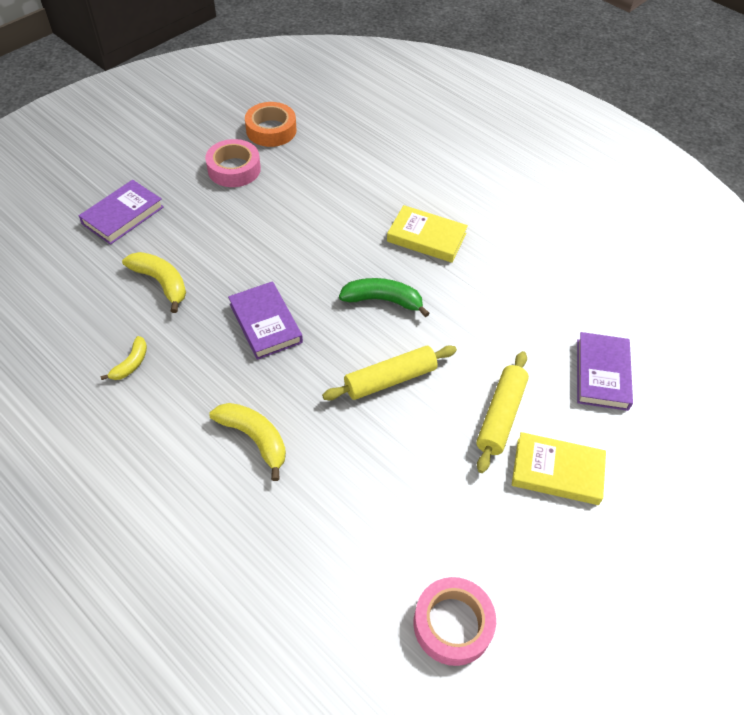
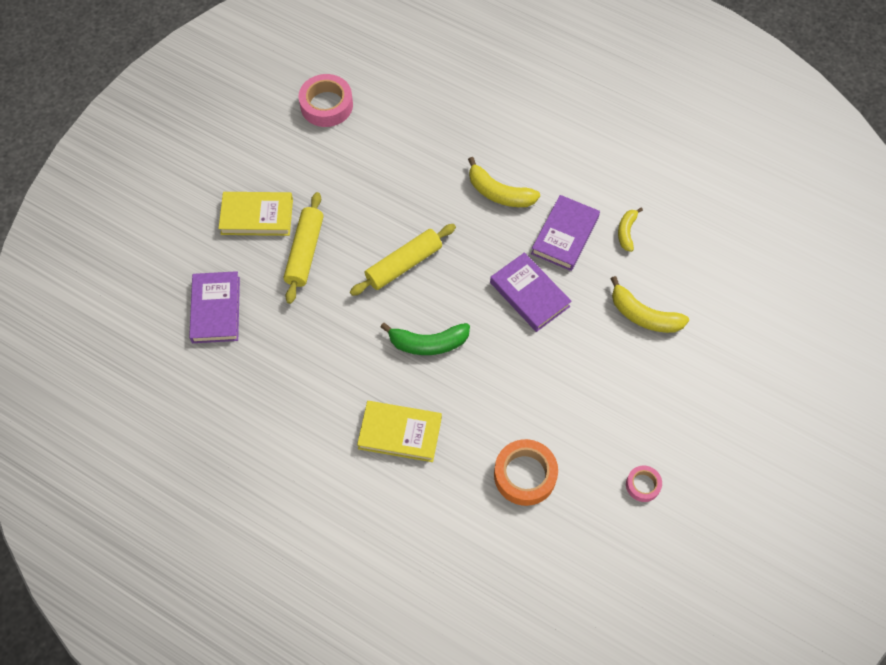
camera: 170 degrees right, 10 degrees up
purple book [79,180,164,245] -> purple book moved to [531,195,600,271]
pink tape [205,139,261,187] -> pink tape [626,465,662,502], size x0.55
orange tape [245,102,297,147] -> orange tape moved to [494,439,558,506]

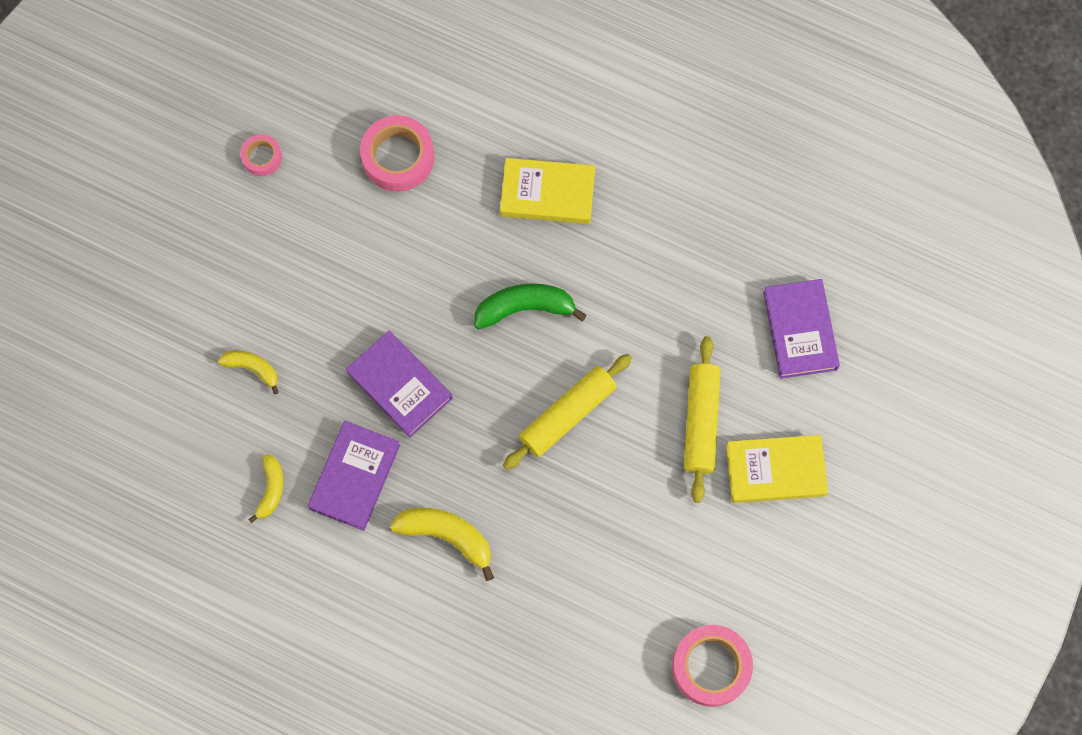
camera: 175 degrees right, 10 degrees up
orange tape [494,439,558,506] -> pink tape [360,115,434,192]
yellow banana [611,276,689,333] -> yellow banana [218,351,279,394], size x0.62

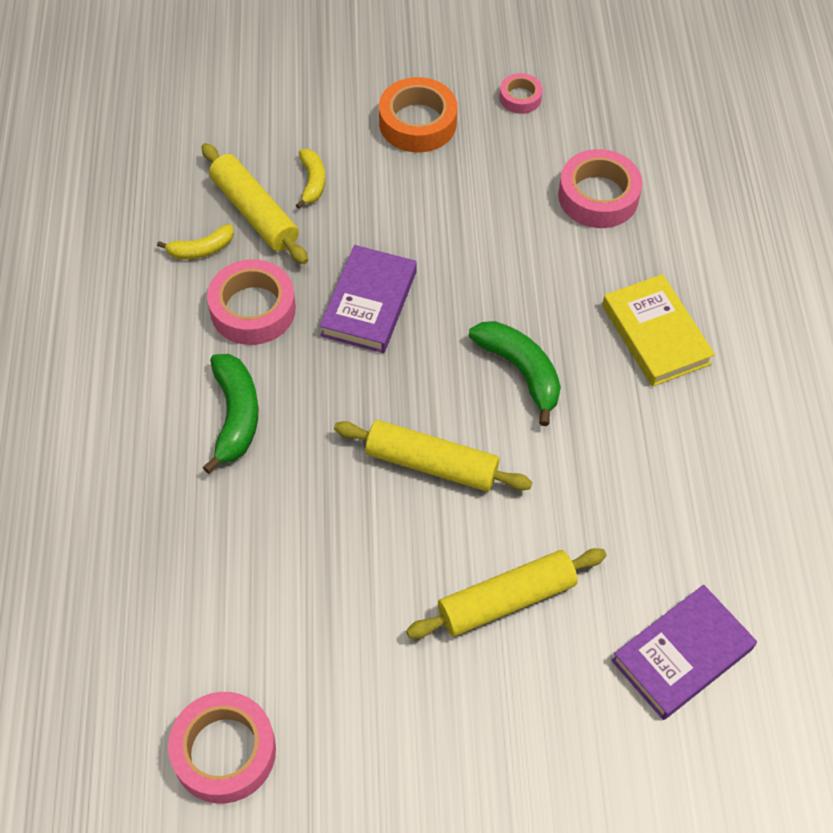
camera: 60 degrees right, 15 degrees down
purple book [308,421,400,531] -> pink tape [207,259,296,345]
yellow banana [390,508,494,581] -> green banana [203,354,258,474]
yellow book [726,435,828,503] -> none
none -> yellow rolling pin [201,143,308,264]
none -> orange tape [379,77,457,152]

